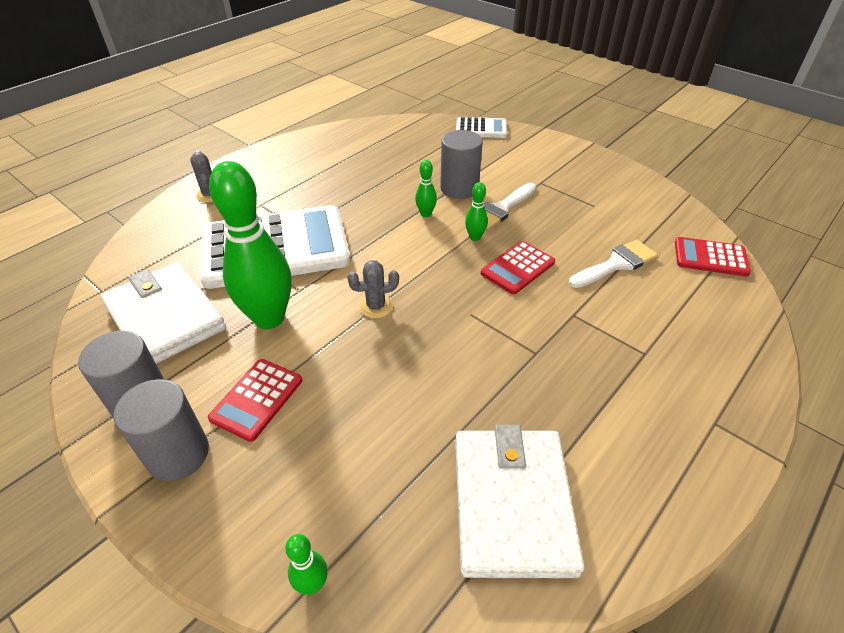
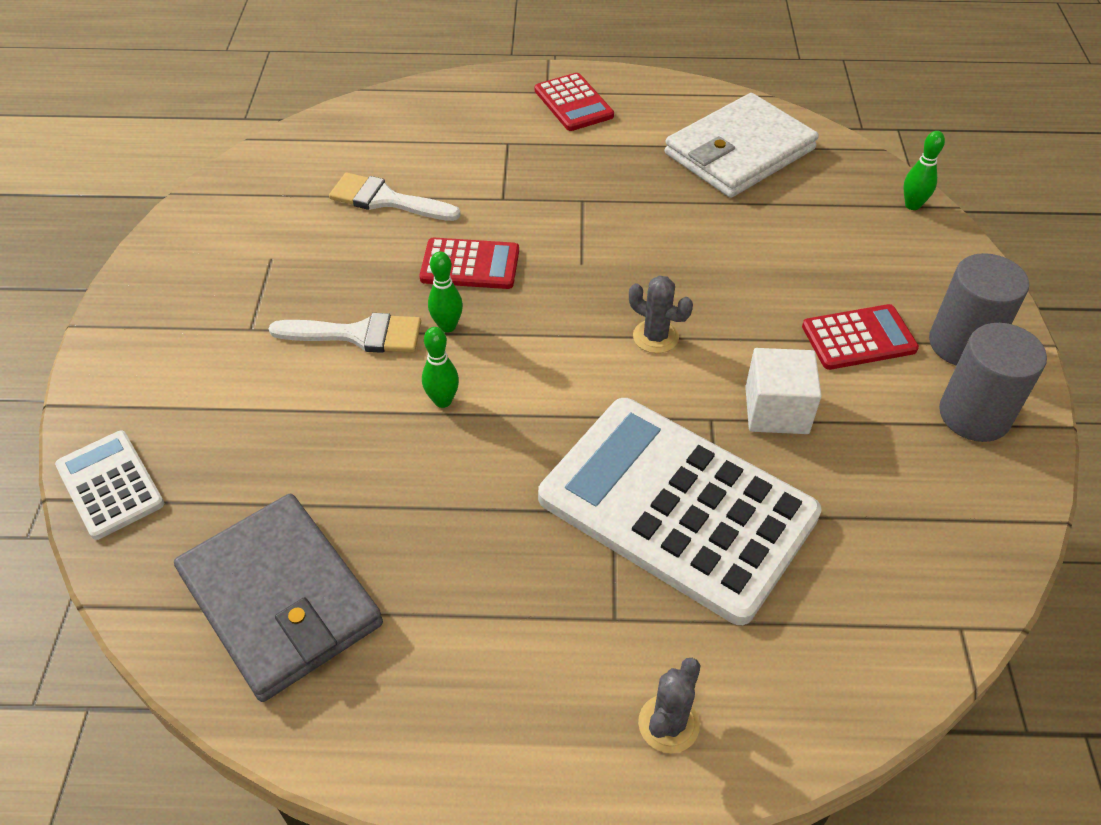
camera: 130 degrees left, 5 degrees up
white wallet [101,262,226,364] -> none
green bowling pin [209,161,292,329] -> white cube [745,348,822,434]
grey cylinder [440,130,483,199] -> none
red calculator [675,237,751,277] -> red calculator moved to [535,73,614,131]
none -> grey wallet [174,494,383,702]

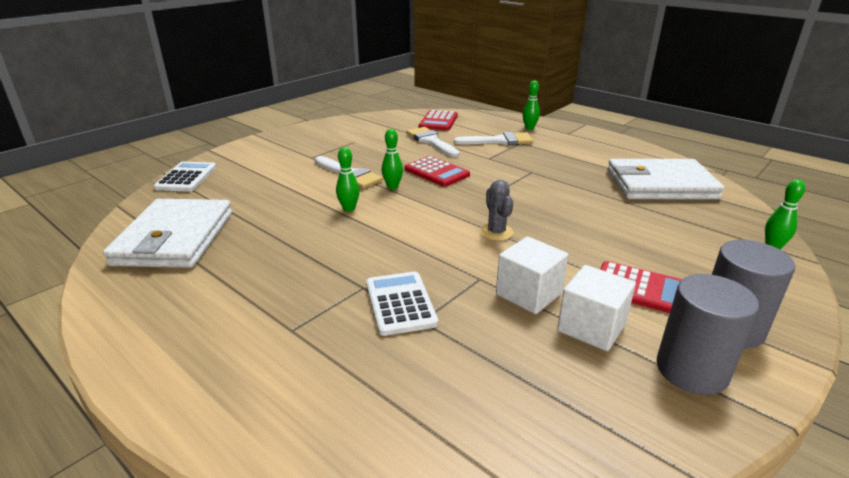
camera: 40 degrees right, 20 degrees down
grey wallet [174,494,383,702] -> white wallet [103,199,232,268]
red calculator [535,73,614,131] -> red calculator moved to [419,110,458,131]
white calculator [538,398,822,625] -> white calculator [366,272,438,336], size x0.47
grey cactus [638,658,701,753] -> none
none -> white brush [454,132,533,145]
none -> green bowling pin [523,80,540,130]
none -> white cube [557,265,636,351]

